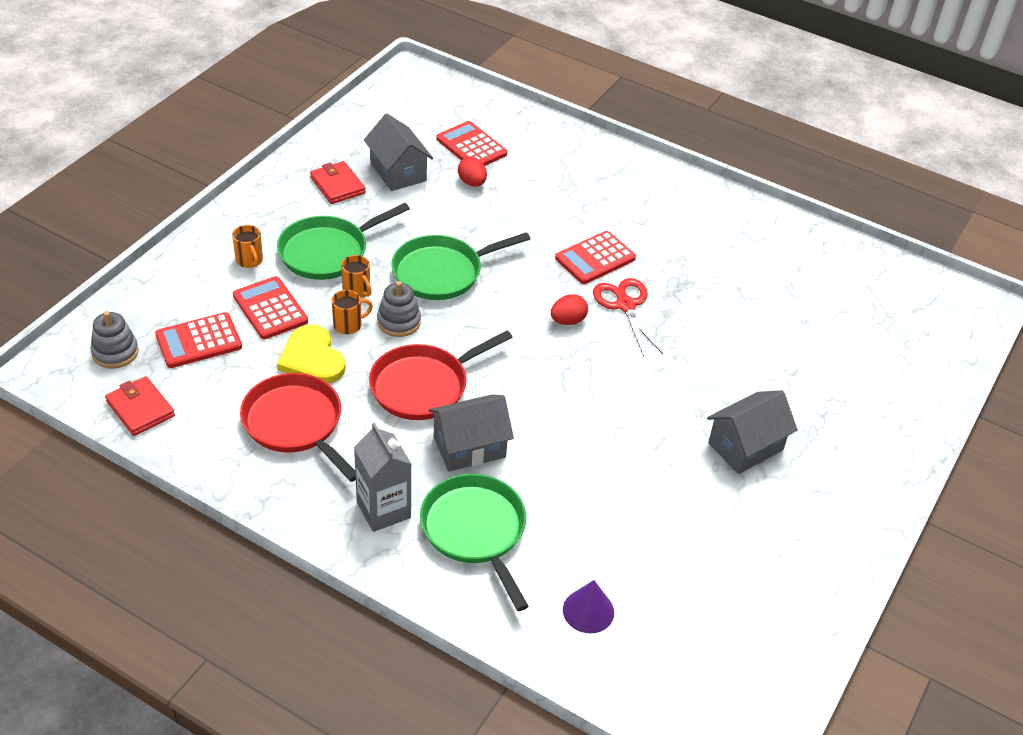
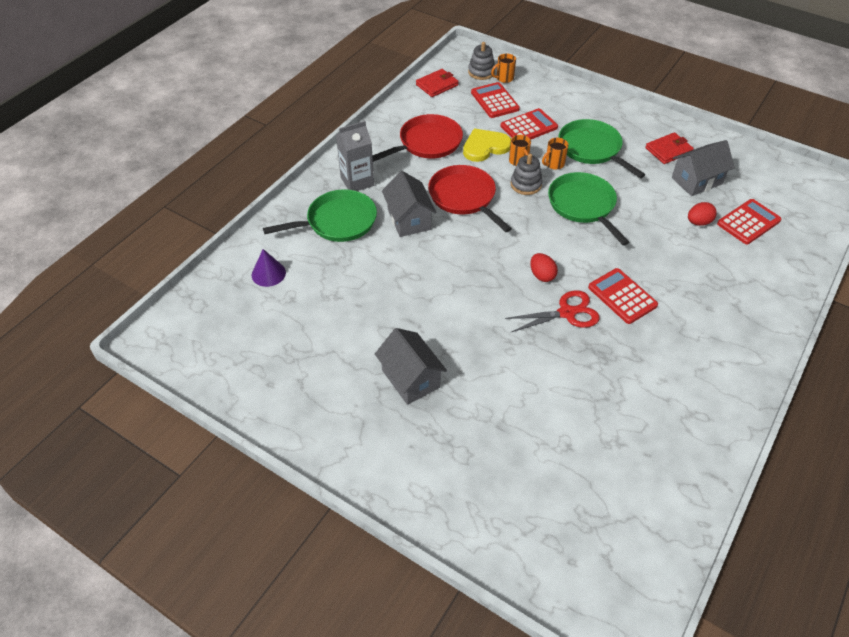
camera: 95 degrees right, 5 degrees up
orange mug [232,225,263,268] -> orange mug moved to [491,54,516,83]

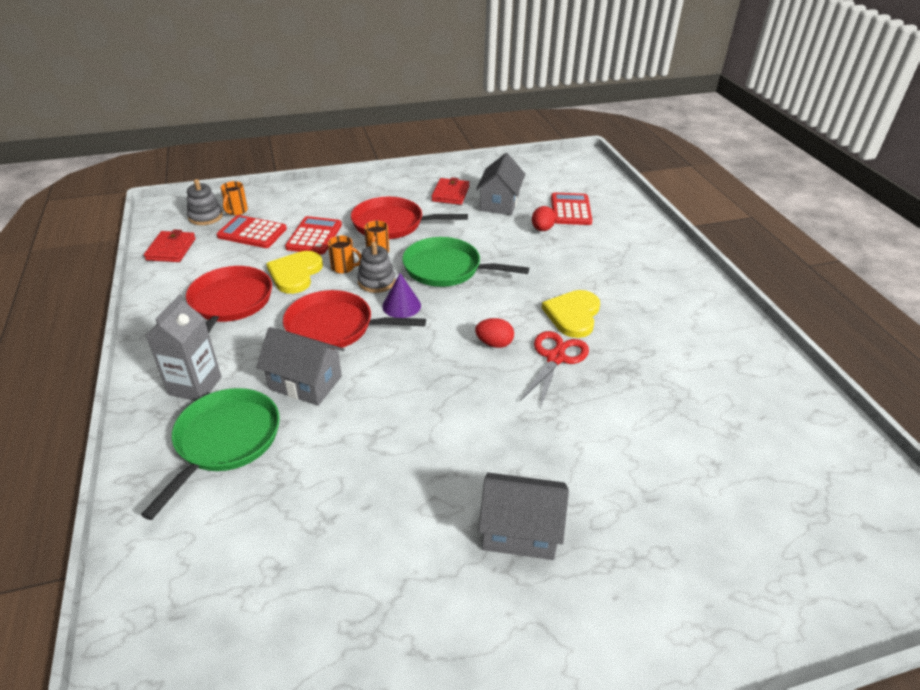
camera: 50 degrees left, 10 degrees down
purple cone [252,249,286,287] -> purple cone moved to [382,273,421,318]
green pan [559,119,645,178] -> red pan [351,197,468,239]
red calculator [588,268,658,324] -> yellow heart [542,290,600,338]

